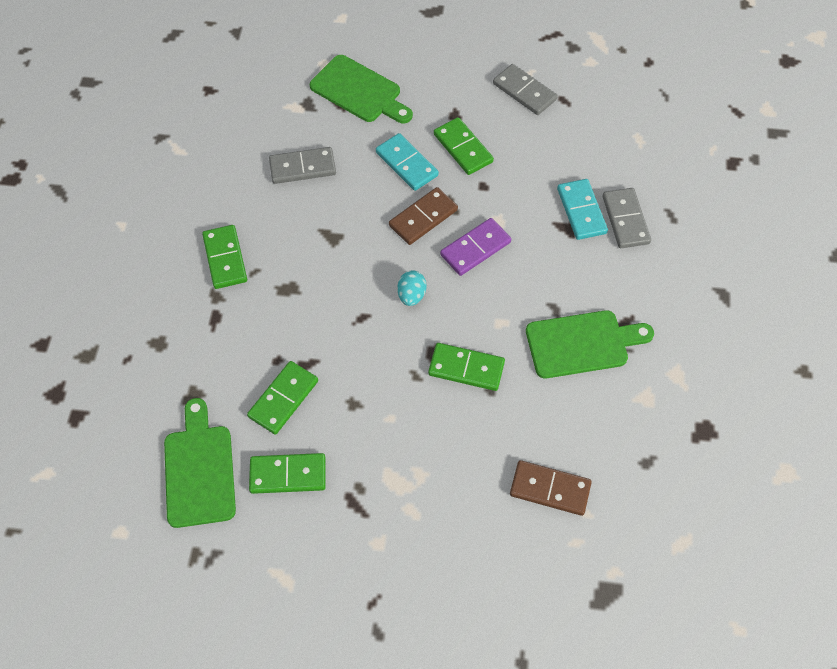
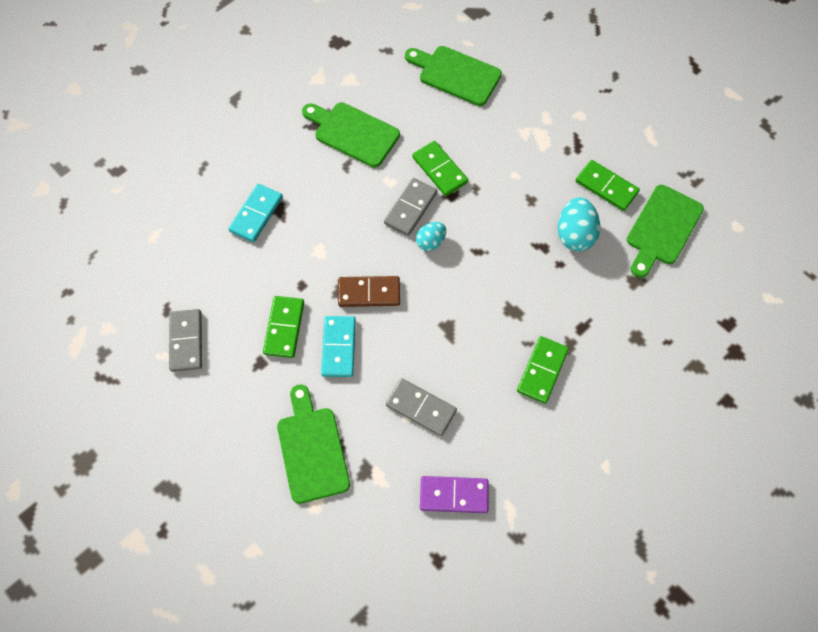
camera: 140 degrees left, 5 degrees up
green domino [247,361,318,435] -> turquoise egg [558,197,600,252]
purple domino [440,218,511,276] -> purple domino moved to [420,476,489,513]
brown domino [510,460,592,516] -> green cutting board [405,46,502,106]
grey domino [602,188,651,248] -> grey domino moved to [384,178,437,236]

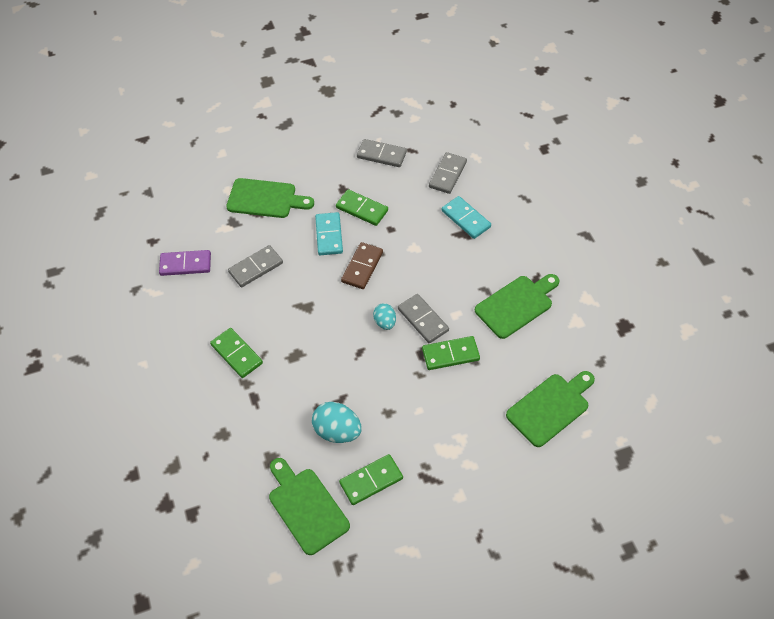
camera: 115 degrees right, 10 degrees down
turquoise domino [321,316,356,377] -> turquoise domino turned 60 degrees clockwise [315,212,343,255]
purple domino [420,476,489,513] -> purple domino turned 60 degrees clockwise [159,250,211,276]
none -> grey domino [429,152,467,194]

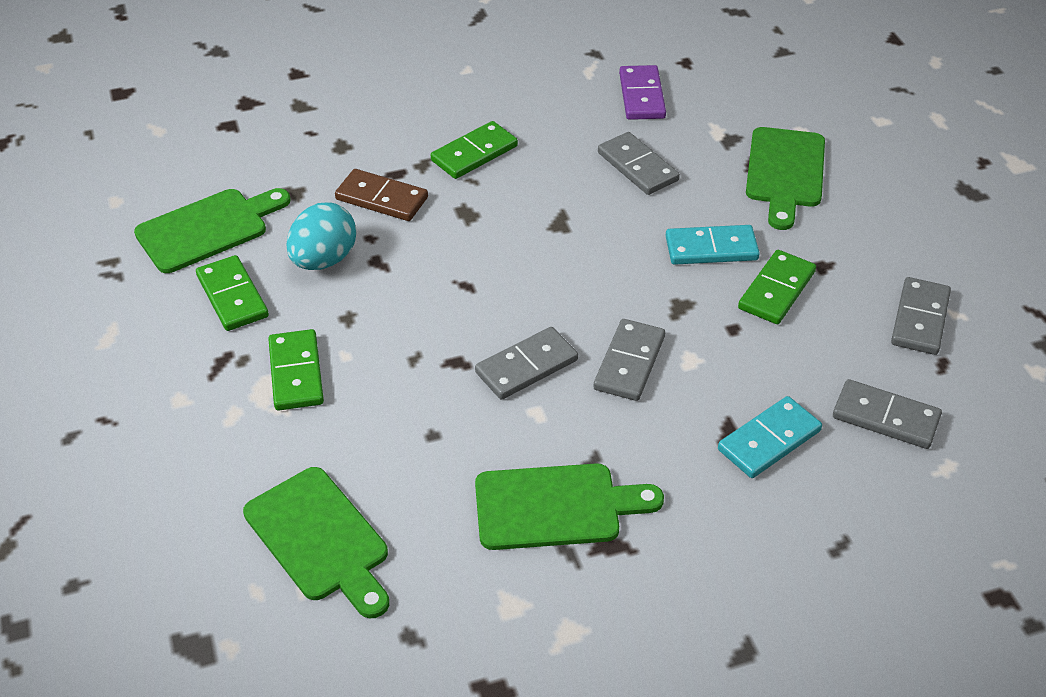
camera: 90 degrees right, 10 degrees down
brown domino [341,242,383,289] -> brown domino moved to [335,169,428,221]
turquoise egg [373,303,396,330] -> none
green domino [422,336,480,370] -> green domino moved to [268,329,324,411]
green cutting board [475,274,559,339] -> green cutting board turned 60 degrees counterclockwise [475,463,664,550]
none -> grey domino [594,319,665,401]

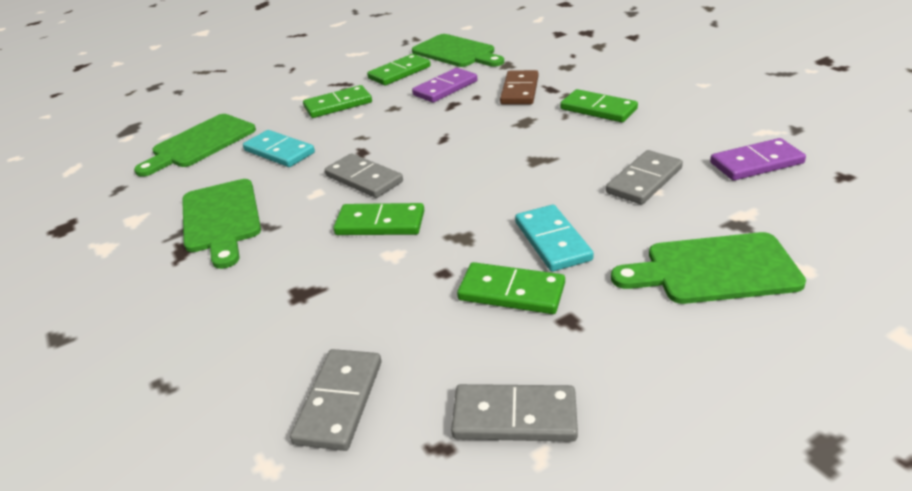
camera: 80 degrees right, 10 degrees down
turquoise egg [286,202,356,270] -> purple domino [412,68,477,103]
grey domino [594,319,665,401] -> green domino [333,203,424,235]
turquoise domino [718,396,822,478] -> turquoise domino moved to [243,130,315,167]

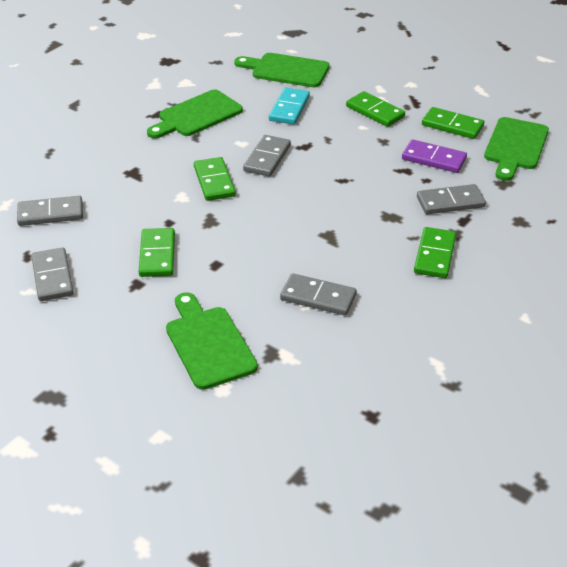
camera: 65 degrees right, 5 degrees up
brown domino [500,70,539,104] -> grey domino [417,184,486,214]
turquoise domino [515,205,594,272] -> none
purple domino [710,138,806,181] -> none

